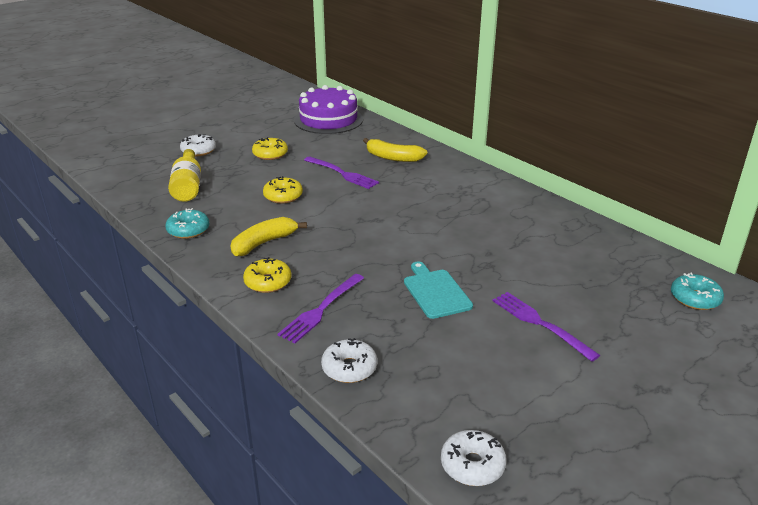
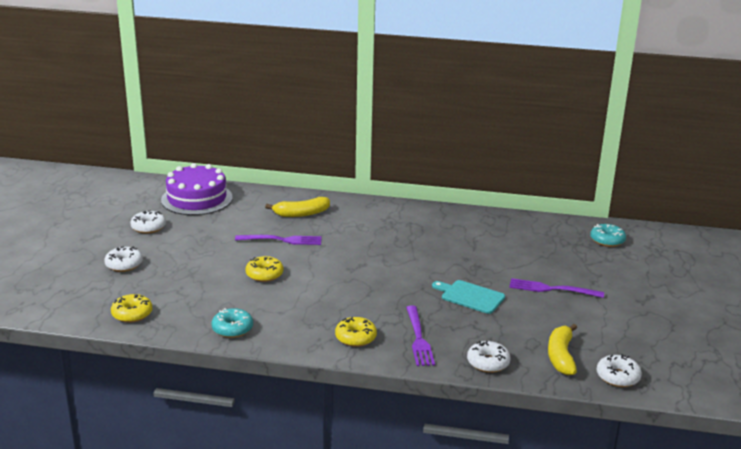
camera: 40 degrees left, 5 degrees down
yellow bottle [168,149,201,202] -> none
yellow banana [231,217,307,256] -> yellow banana moved to [548,324,577,375]
yellow donut [252,137,288,160] -> yellow donut moved to [111,294,152,323]
none -> white donut [130,210,166,234]

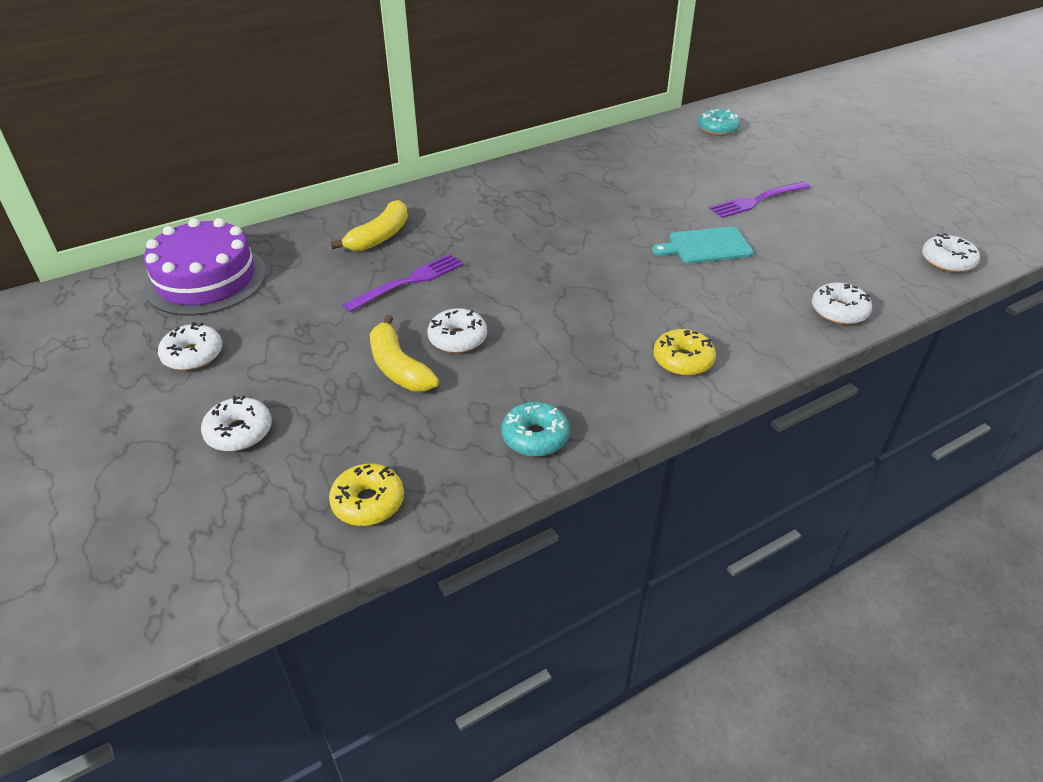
camera: 40 degrees left, 15 degrees up
yellow donut [246,256,283,282] -> white donut [427,308,487,353]
purple fork [406,305,435,366] -> none
yellow banana [548,324,577,375] -> yellow banana moved to [370,315,439,391]

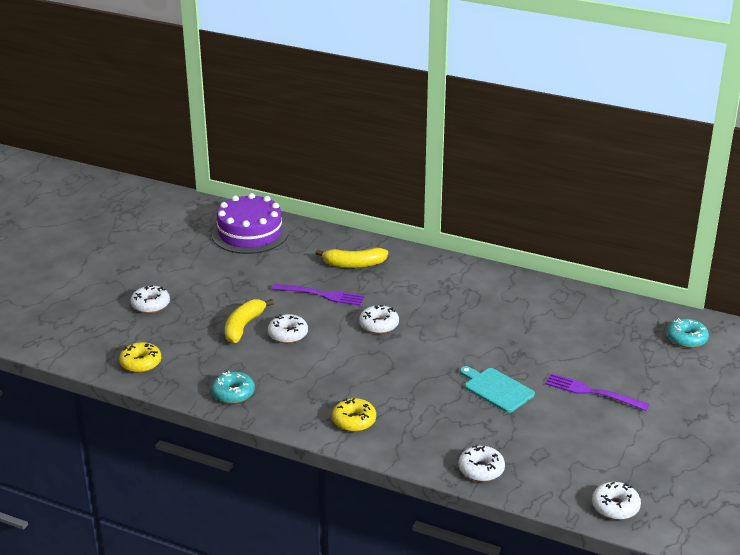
camera: 55 degrees right, 10 degrees down
white donut [158,322,223,371] -> white donut moved to [359,305,399,334]

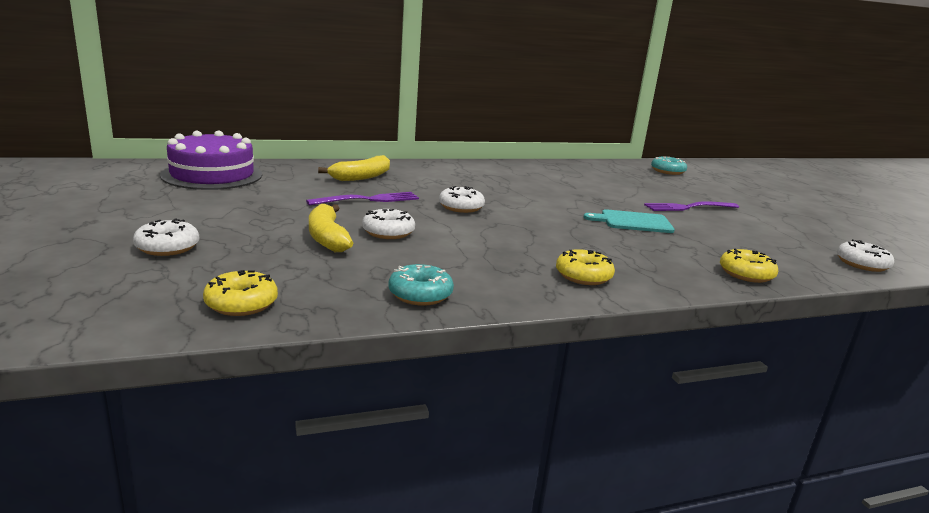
camera: 45 degrees left, 10 degrees down
white donut [459,445,505,482] -> yellow donut [720,249,778,283]

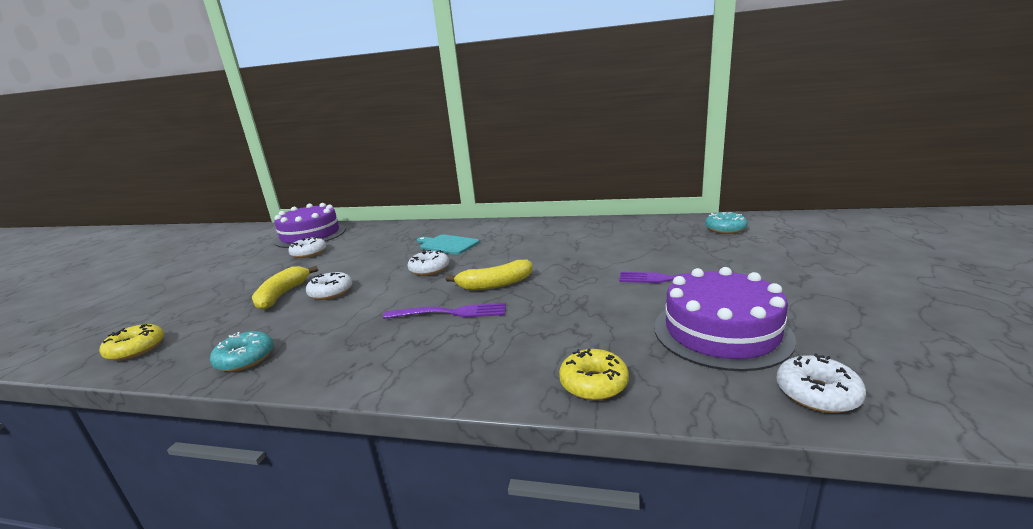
camera: 35 degrees right, 0 degrees up
white donut [133,218,199,256] -> white donut moved to [288,237,326,258]
purple fork [306,192,419,206] -> purple fork moved to [383,303,506,319]
yellow banana [318,155,390,181] -> yellow banana moved to [446,260,532,290]
yellow donut [556,249,615,285] -> none
turquoise cutting board [584,209,675,233] -> turquoise cutting board moved to [417,234,479,255]
none -> purple cake [654,267,796,371]

